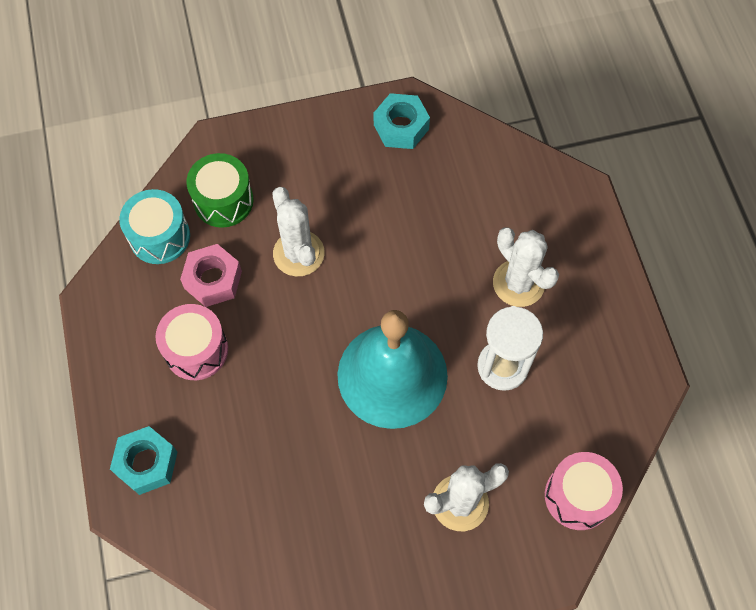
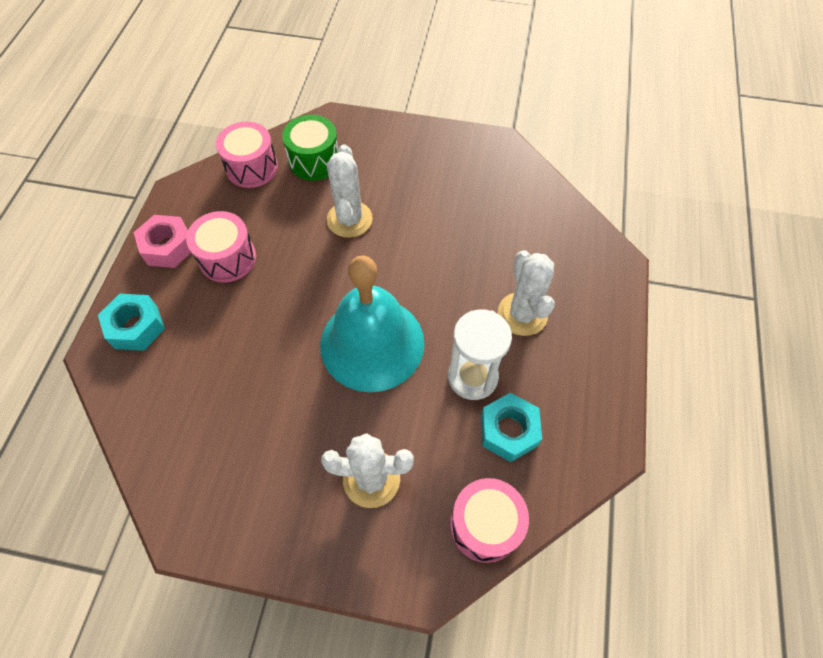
camera: 25 degrees right, 5 degrees down
turquoise drum [119,189,190,264] -> pink drum [216,121,278,188]
pink nut [180,244,242,307] -> pink nut moved to [134,215,191,268]
turquoise nut [374,93,430,149] -> turquoise nut moved to [481,393,542,462]

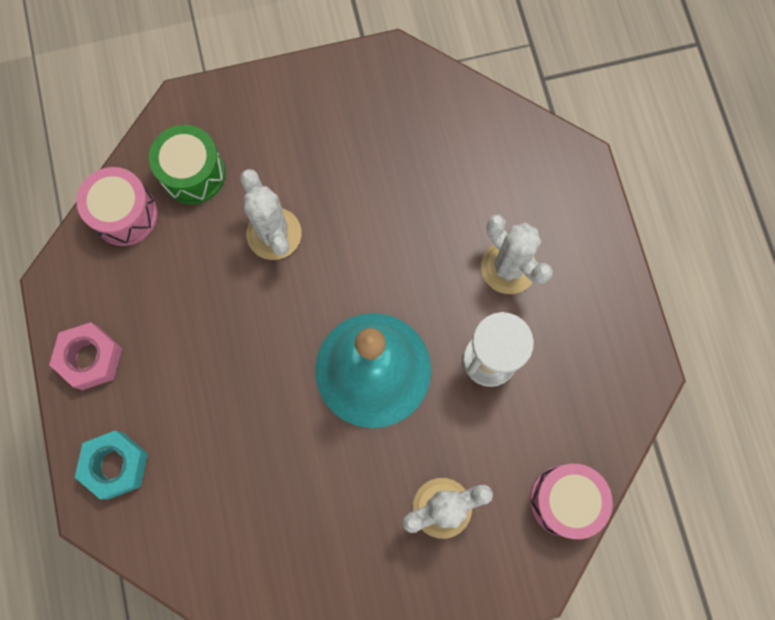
camera: 25 degrees left, 15 degrees up
pink drum [186,211,256,283] -> none
turquoise nut [481,393,542,462] -> none

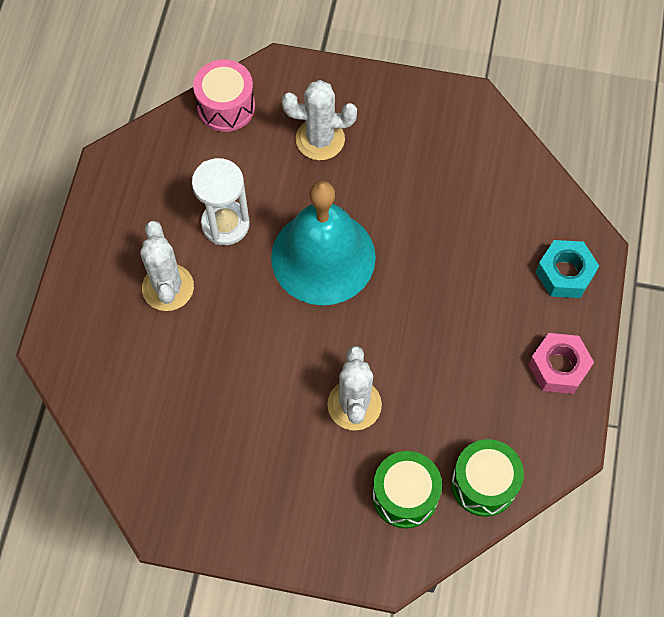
camera: 155 degrees left, 10 degrees down
pink drum [77,167,158,246] -> green drum [451,439,524,517]

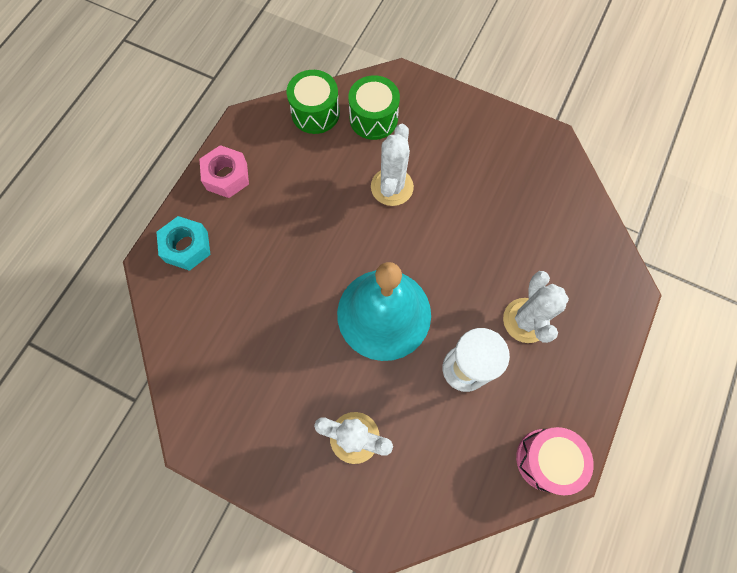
camera: 165 degrees left, 5 degrees up
pink drum [193,59,255,132] -> pink drum moved to [516,427,594,495]

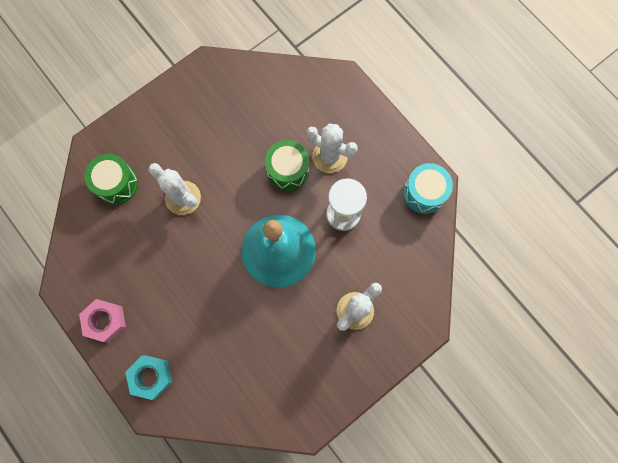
camera: 65 degrees left, 5 degrees up
green drum [287,70,340,134] -> green drum moved to [265,140,309,191]
pink drum [516,427,594,495] -> turquoise drum [403,163,453,214]

